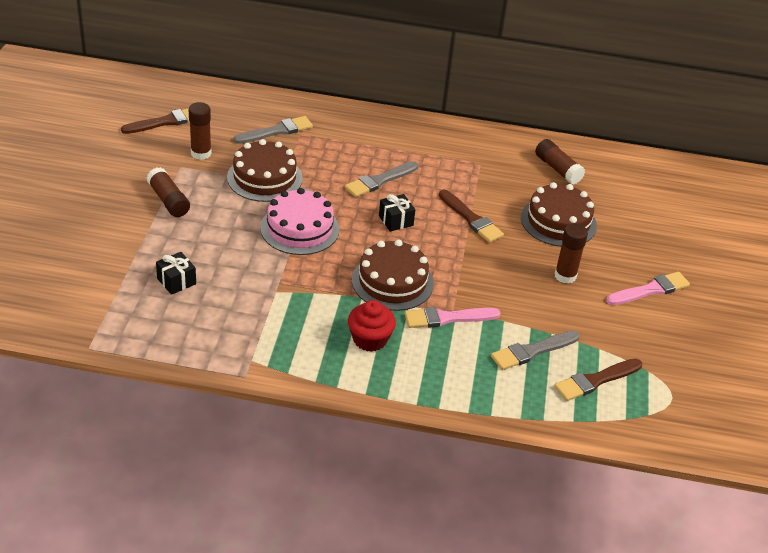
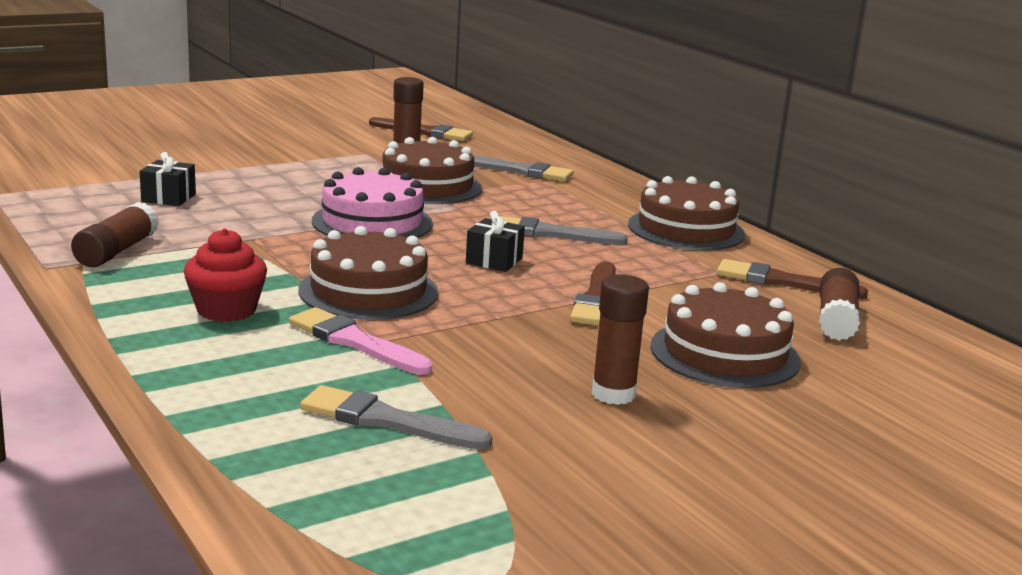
camera: 50 degrees right, 20 degrees down
brown glue stick [147,167,190,217] -> brown glue stick moved to [71,202,159,267]
brown brush [554,358,642,401] -> brown brush moved to [717,259,868,299]
pink brush [606,272,690,305] -> none
none -> brown cake [628,176,745,250]

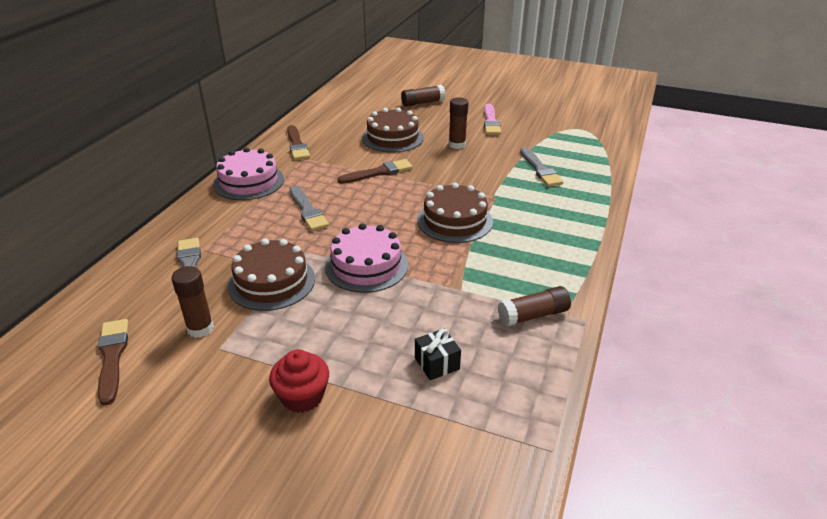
camera: 125 degrees left, 15 degrees up
red cupcake [184,228,267,322] -> red cupcake moved to [269,349,329,413]
pink brush [289,307,432,375] -> pink brush moved to [484,103,501,135]
black gift [466,211,525,272] -> none
brown cake [628,176,745,250] -> pink cake [213,147,284,200]
brown glue stick [819,268,860,341] -> brown glue stick moved to [401,85,446,107]

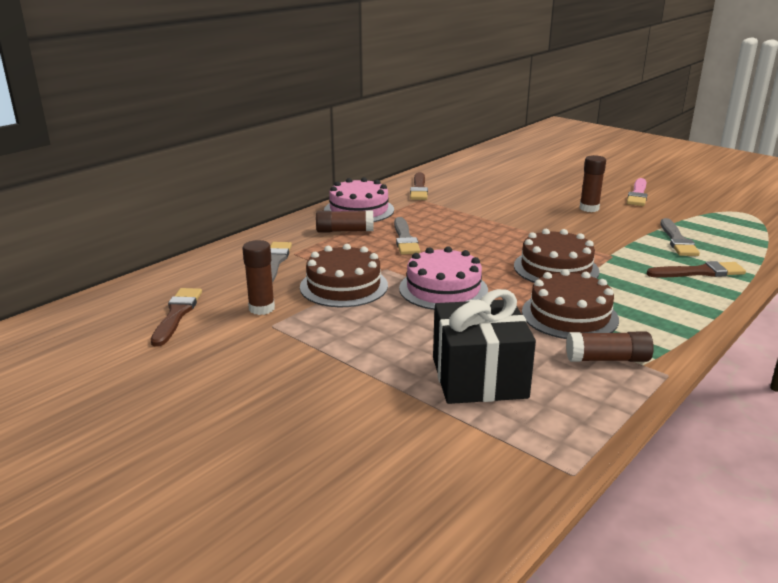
camera: 20 degrees right, 10 degrees down
red cupcake [269,349,329,413] -> none
brown brush [337,159,413,184] -> brown brush moved to [647,261,746,277]
brown cake [362,107,424,153] -> brown cake moved to [522,269,619,339]
brown glue stick [401,85,446,107] -> brown glue stick moved to [316,210,374,233]
black gift [415,328,461,380] -> black gift [433,289,536,404], size x2.19

